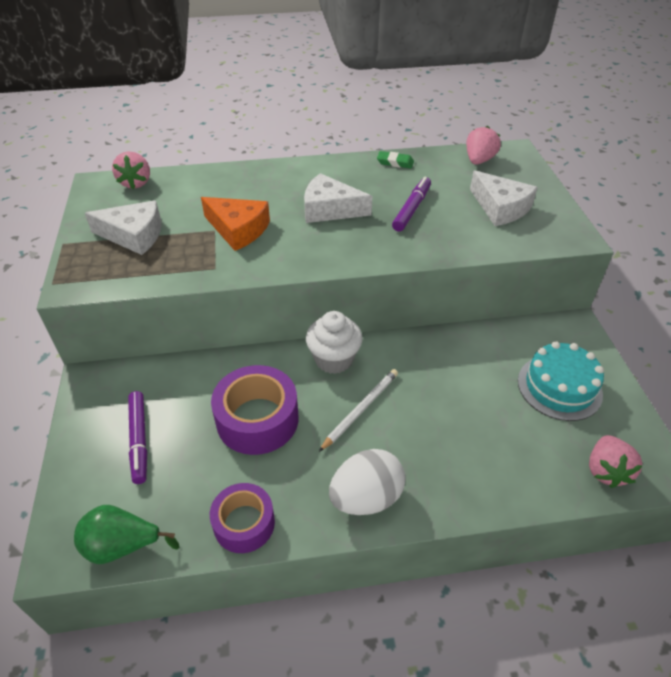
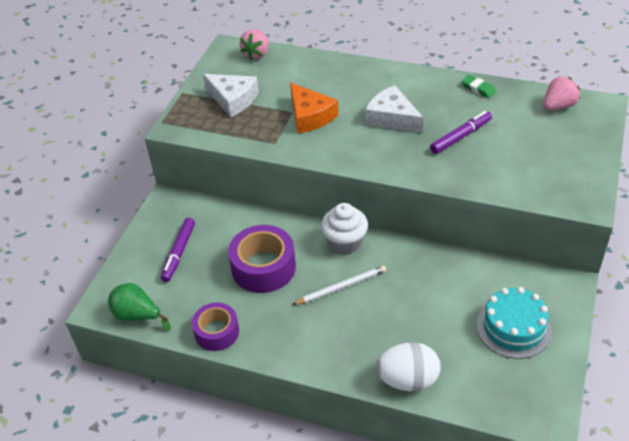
camera: 30 degrees right, 0 degrees up
white egg [329,449,405,515] -> white egg moved to [376,342,441,391]
white cheese [470,170,538,226] -> none
pink strawberry [589,435,642,488] -> none

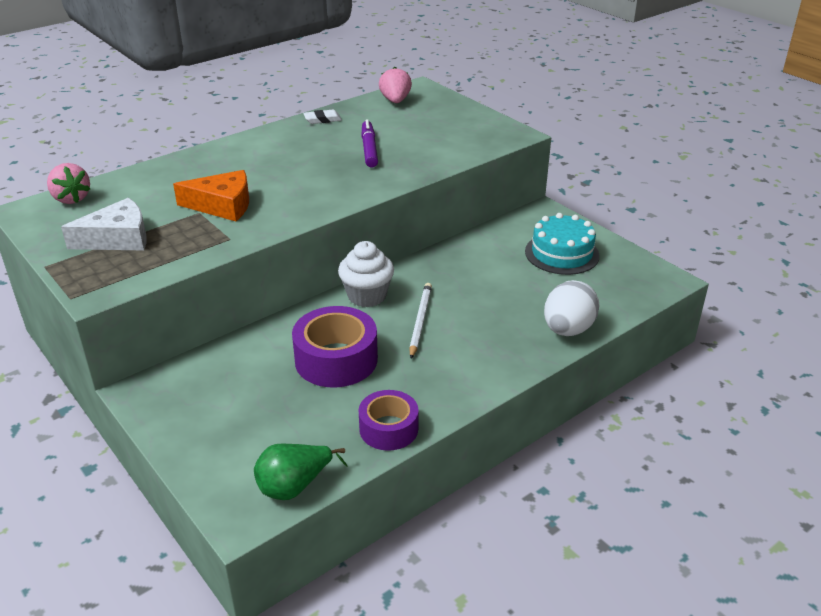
camera: 60 degrees left, 10 degrees down
purple marker [161,218,195,282] -> none
white cheese [365,85,424,133] -> none
green eraser [461,75,496,98] -> white eraser [303,109,342,124]

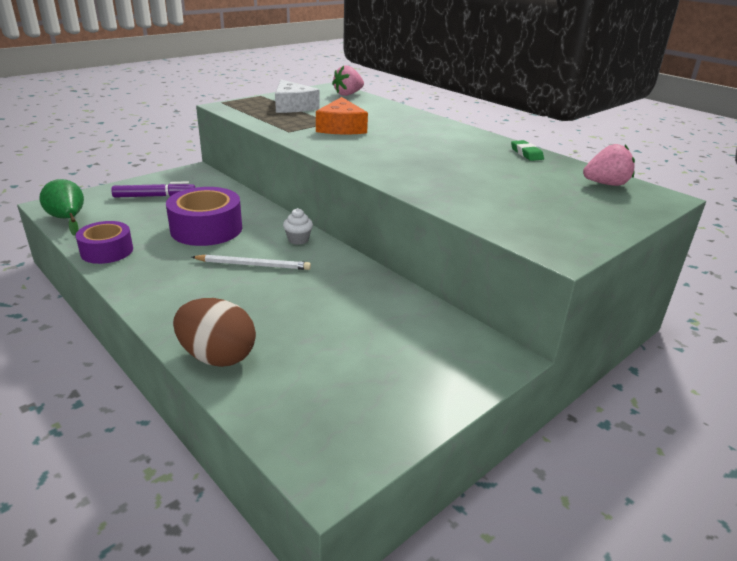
camera: 85 degrees right, 5 degrees down
white eraser [303,109,342,124] -> green eraser [511,140,544,161]
white cupcake [338,241,394,307] -> white cupcake [283,208,313,245], size x0.56
purple marker [361,119,378,168] -> purple marker moved to [111,181,195,198]
turquoise cake [525,213,600,275] -> none
white egg [544,280,600,336] -> brown egg [173,298,256,367]

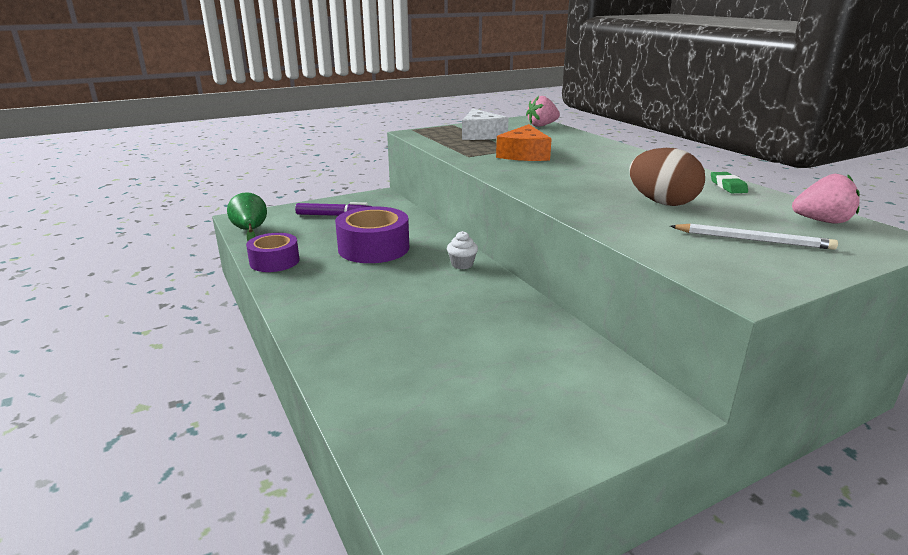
camera: 15 degrees right, 5 degrees down
brown egg [173,298,256,367] -> brown egg moved to [629,148,705,206]
white pencil [192,254,311,270] -> white pencil moved to [670,224,838,250]

